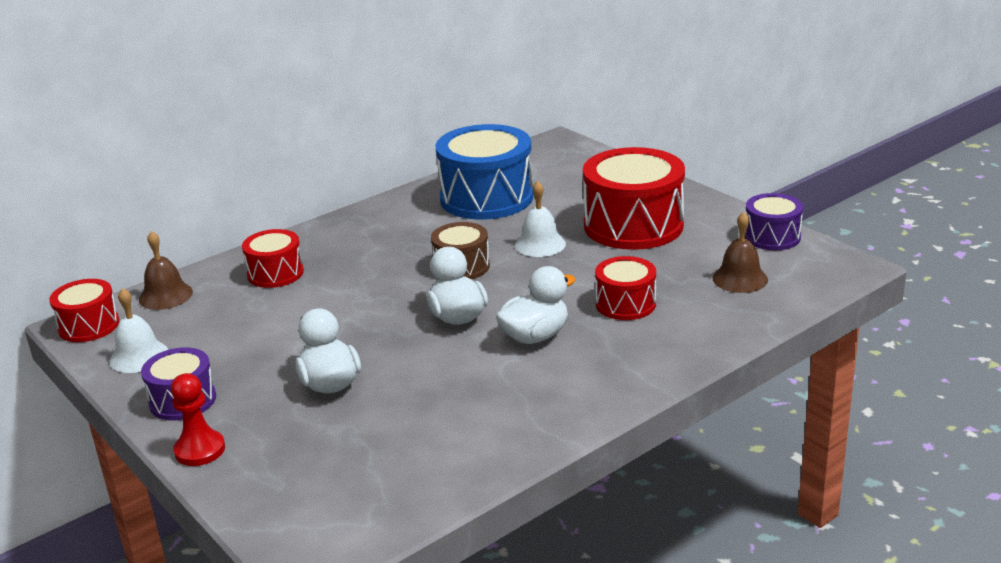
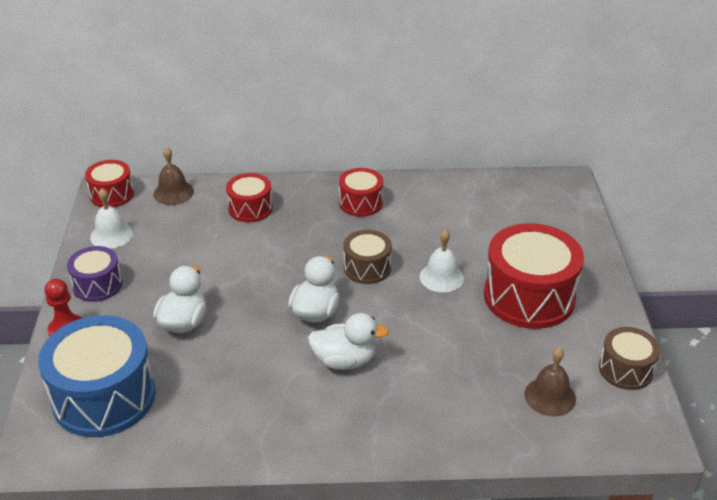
camera: 35 degrees right, 10 degrees up
blue drum [435,124,534,220] -> blue drum moved to [38,315,156,437]
red drum [595,256,656,320] -> red drum moved to [339,168,383,217]
purple drum [745,193,803,250] -> brown drum [599,327,660,390]

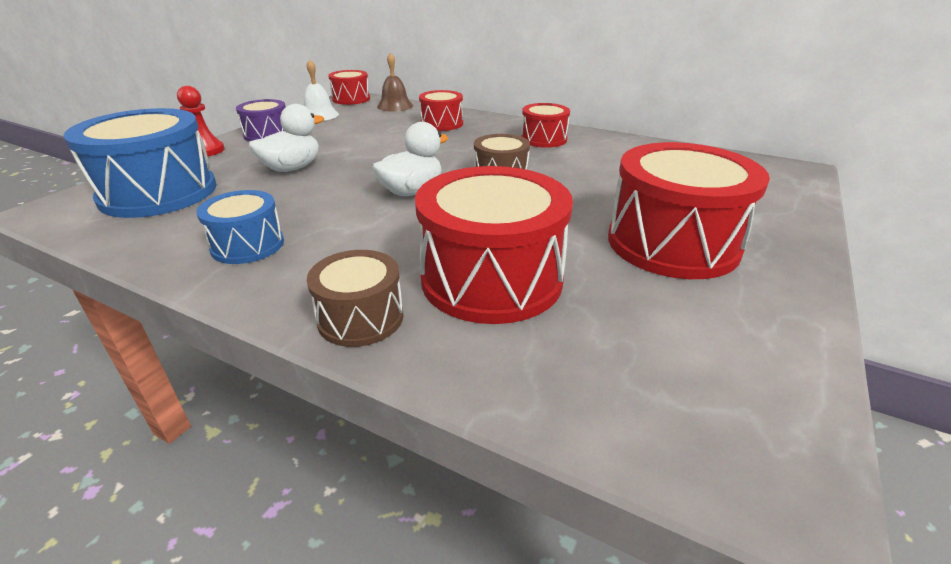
camera: 30 degrees right, 5 degrees down
white duck [308,313,389,370] -> none
white bell [420,229,464,293] -> none
brown bell [524,347,576,416] -> none
brown drum [599,327,660,390] -> brown drum moved to [307,250,404,347]
none -> blue drum [196,190,284,264]
none -> red drum [415,166,573,324]

